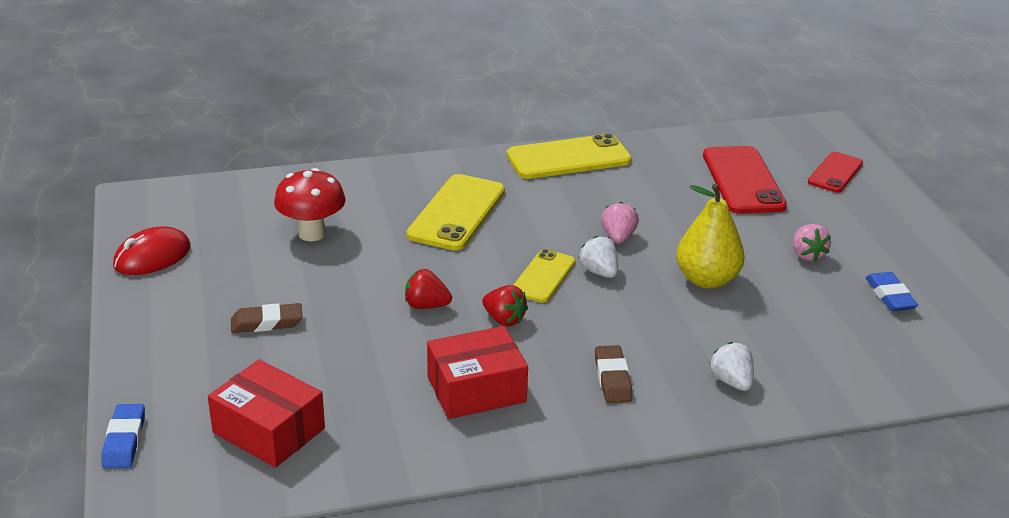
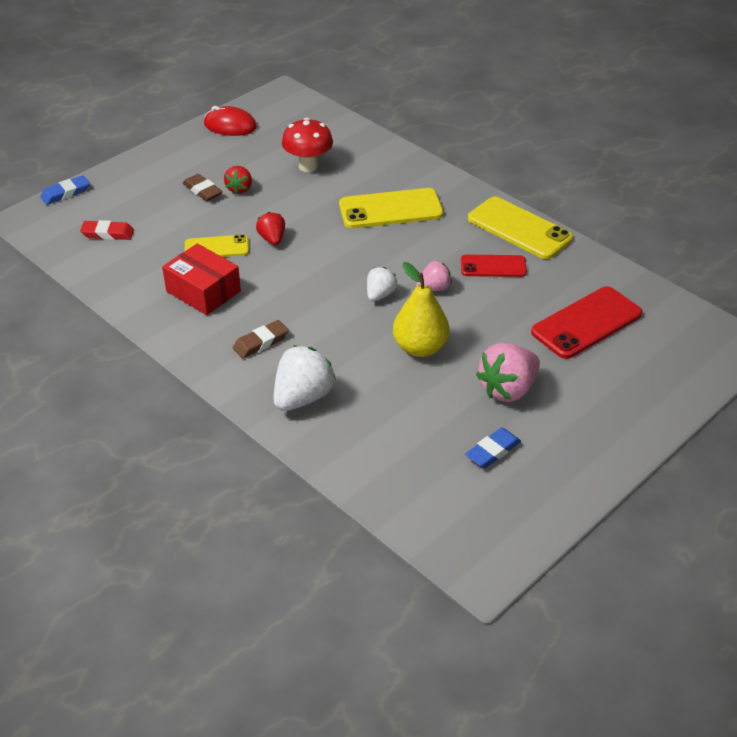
camera: 60 degrees right, 10 degrees up
red box [208,359,325,468] -> red eraser [80,220,134,240]
red strawberry [482,285,528,326] -> red strawberry moved to [224,166,252,194]
yellow phone [514,249,576,303] -> yellow phone moved to [185,234,249,257]
white strawberry [710,342,754,391] -> white strawberry [274,345,336,411], size x1.72
pink strawberry [793,224,831,262] -> pink strawberry [476,343,540,402], size x1.72
red phone [808,152,863,193] -> red phone moved to [461,255,527,277]

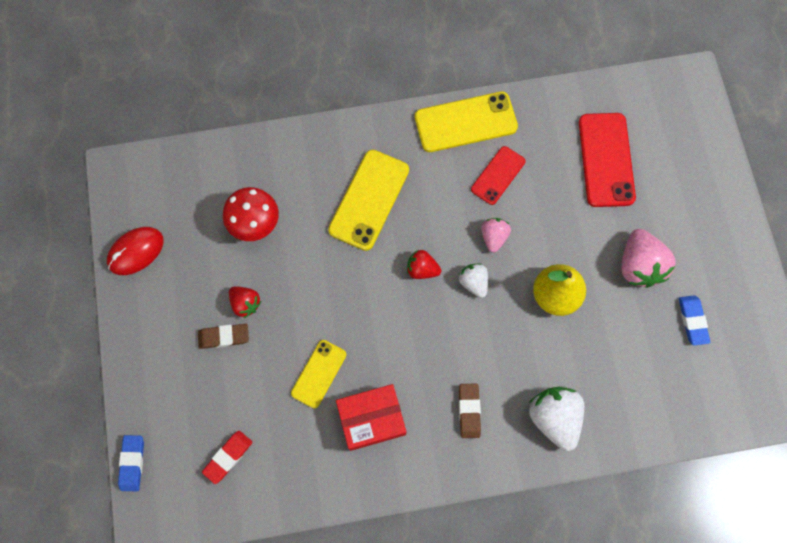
camera: 55 degrees left, 30 degrees up
red strawberry [256,212,285,245] -> red strawberry moved to [407,250,441,279]

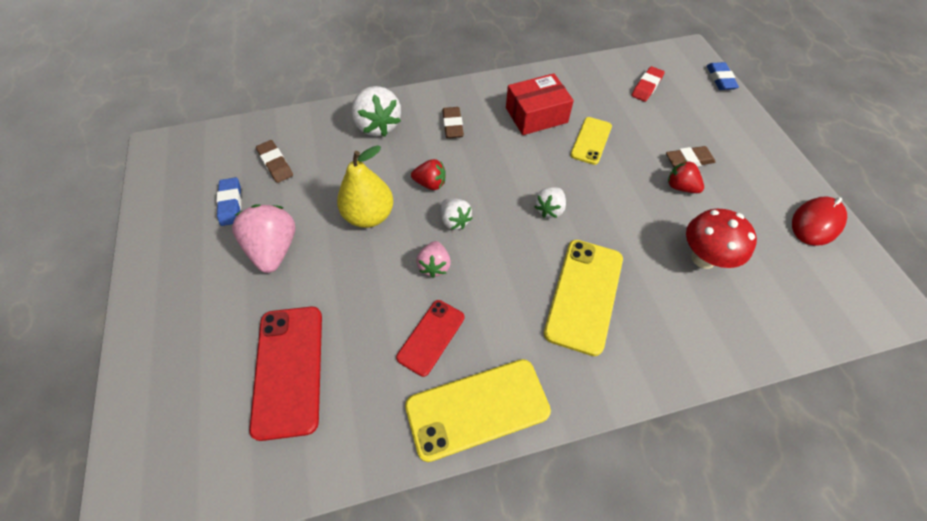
camera: 175 degrees right, 15 degrees down
red strawberry [407,250,441,279] -> red strawberry moved to [411,159,446,190]
none -> brown eraser [256,140,293,183]
none -> white strawberry [534,187,566,218]

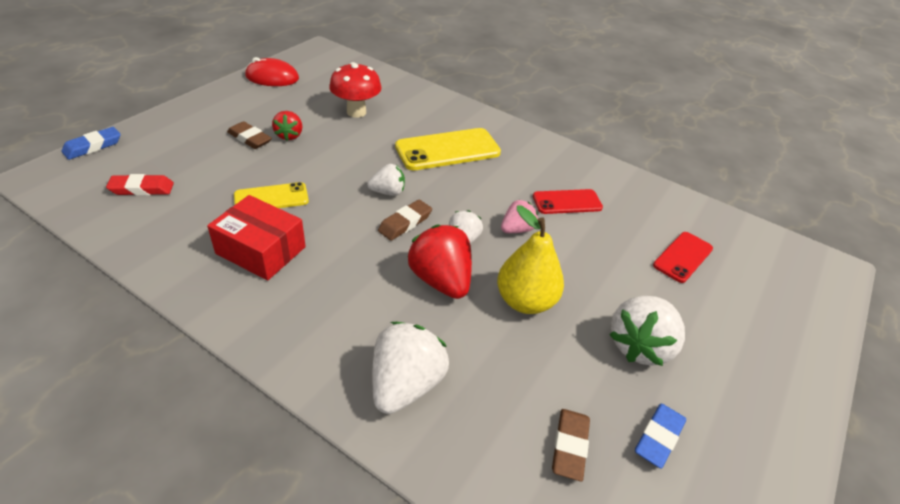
camera: 135 degrees left, 15 degrees down
pink strawberry [232,204,296,273] -> white strawberry [609,296,685,366]
red phone [249,307,322,441] -> red phone [653,232,713,283], size x0.61
yellow phone [405,359,551,462] -> none
red strawberry [411,159,446,190] -> red strawberry [408,224,472,299], size x1.72
brown eraser [442,107,464,138] -> brown eraser moved to [378,200,432,240]

